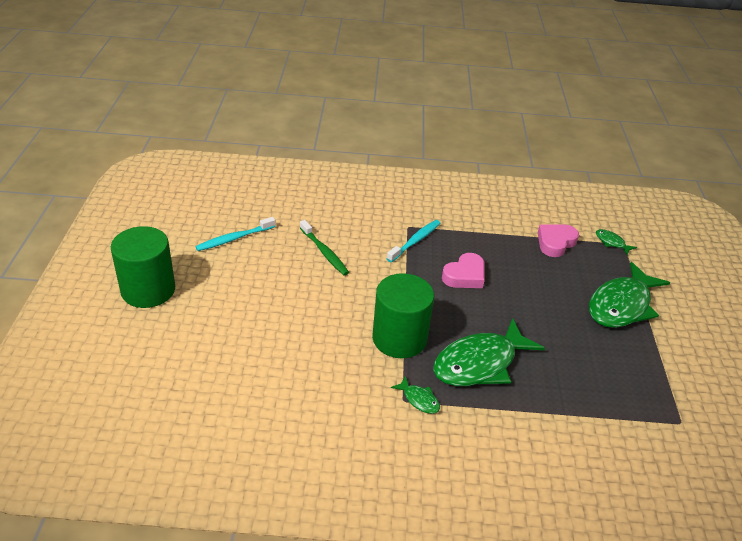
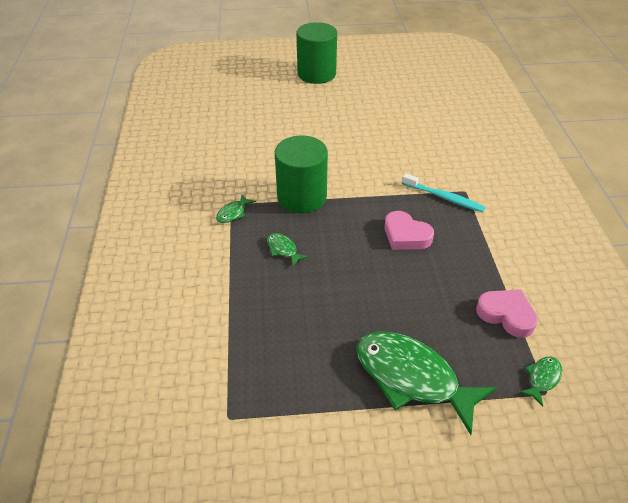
camera: 85 degrees right, 5 degrees up
turquoise toothbrush [195,217,276,251] -> none
green toothbrush [300,220,349,275] -> none
green fish [433,318,545,386] -> green fish [267,233,308,266], size x0.42

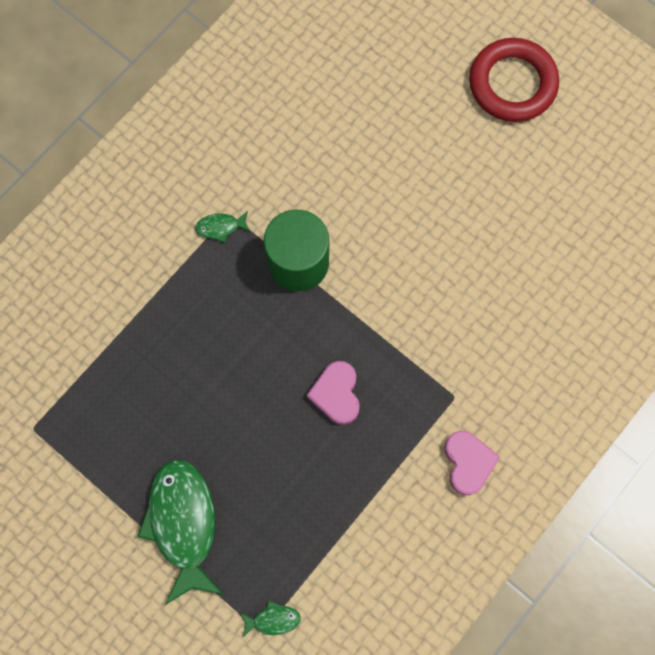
camera: 45 degrees right, 30 degrees up
green fish [267,233,308,266] -> none
green cylinder [297,22,337,84] -> red ring [469,38,559,122]
turquoise toothbrush [402,173,485,212] -> none
pink heart [476,289,538,338] -> pink heart moved to [444,431,500,495]

